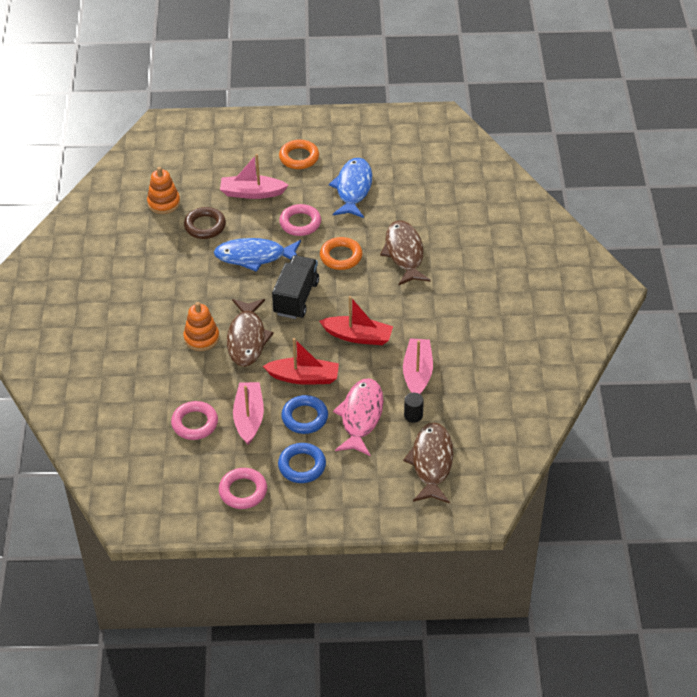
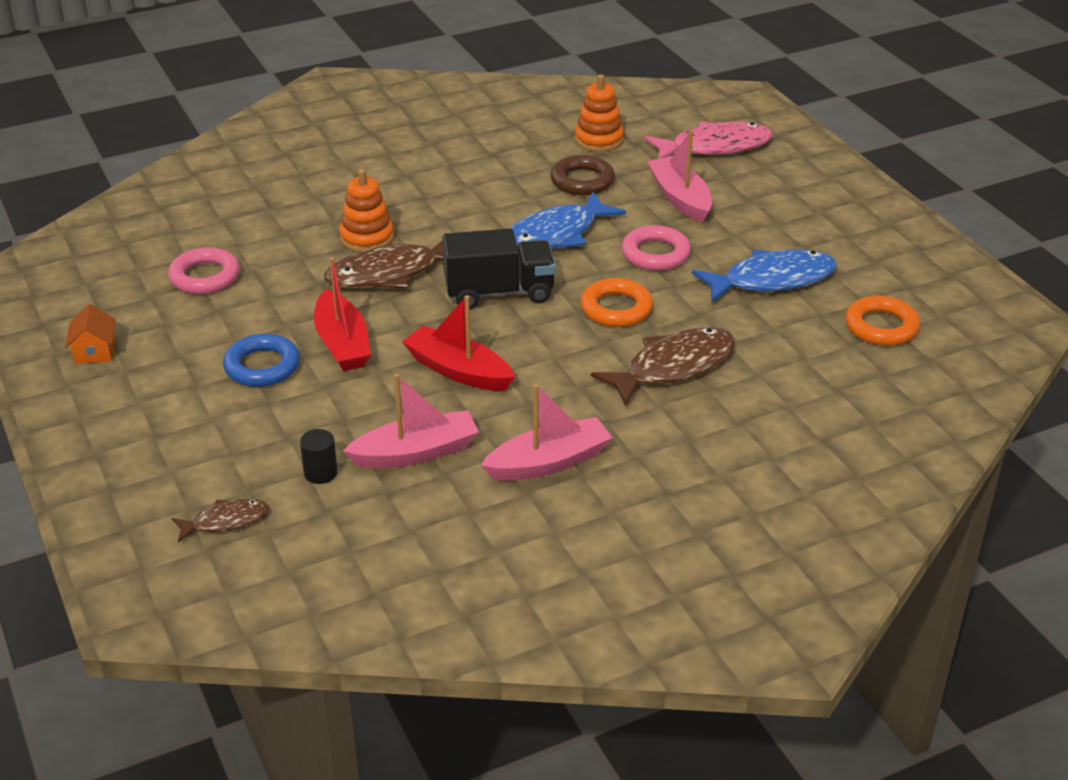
camera: 65 degrees right, 10 degrees down
blue fish [214,238,301,272] -> blue fish turned 105 degrees counterclockwise [510,191,626,249]
pink ring [219,468,267,509] -> orange house [65,304,116,364]
pink boat [233,382,264,445] -> pink boat moved to [481,384,613,481]
blue ring [278,443,326,483] -> none
orange ring [279,140,319,169] -> orange ring moved to [845,295,920,346]
red boat [319,296,393,345] -> red boat turned 135 degrees clockwise [402,295,515,391]
pink fish [333,378,384,456] -> pink fish moved to [644,122,773,159]
brown fish [403,423,454,503] -> brown fish [171,499,269,543], size x0.54

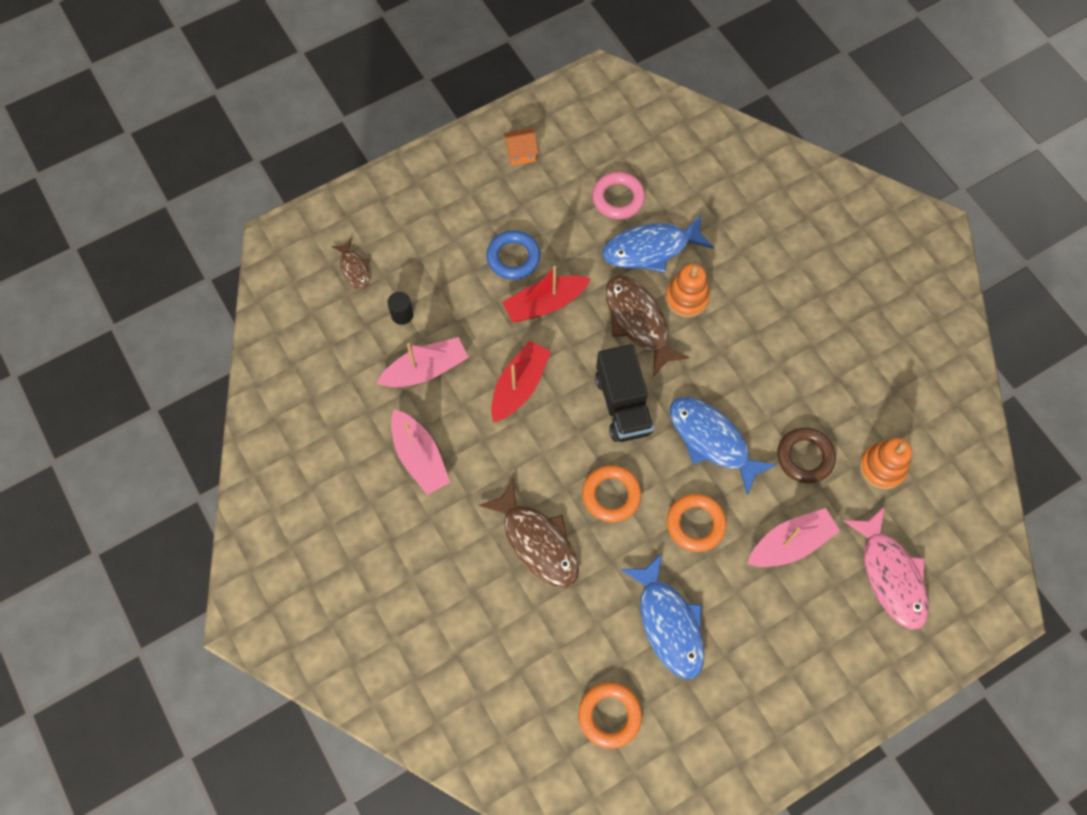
camera: 85 degrees right, 30 degrees up
pink boat [343,374,479,468] -> pink boat turned 90 degrees counterclockwise [376,337,468,387]
pink ring [622,225,691,271] -> orange ring [667,494,727,552]
none -> blue fish [602,214,714,273]

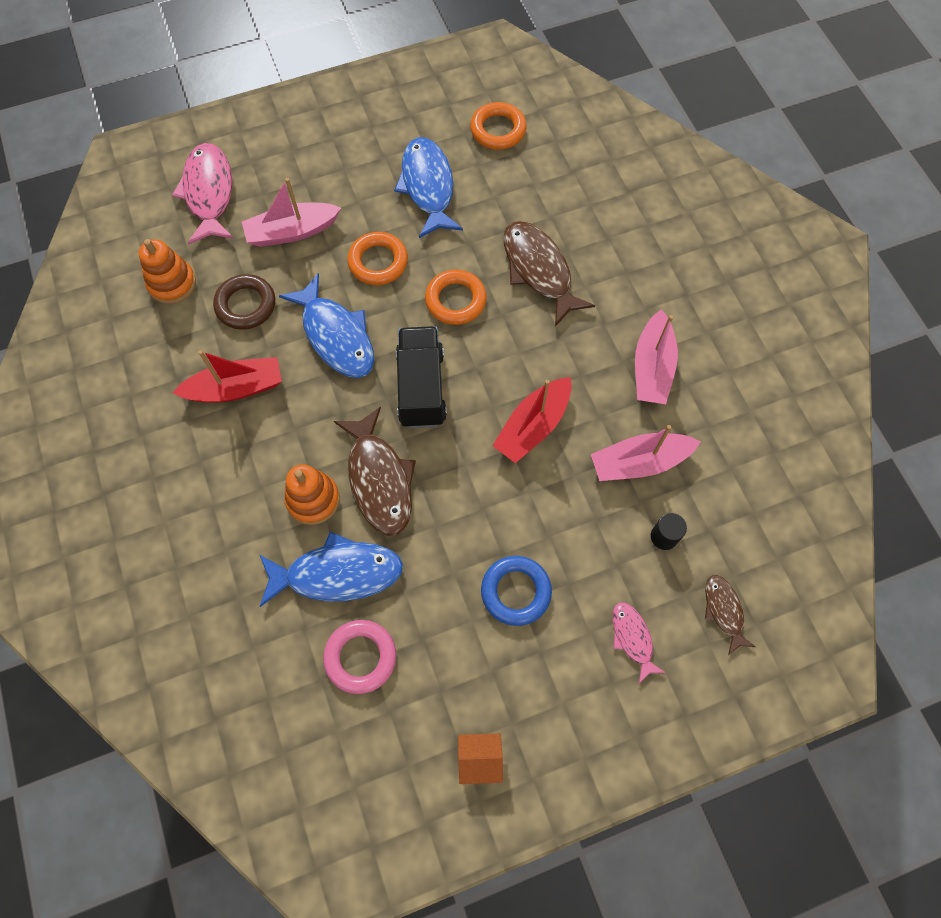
camera: 170 degrees left, 0 degrees up
pink boat [391,409,450,495] -> pink boat turned 150 degrees counterclockwise [635,309,678,404]
red boat [502,266,591,322] -> red boat moved to [172,350,282,403]
none -> pink fish [612,602,666,683]

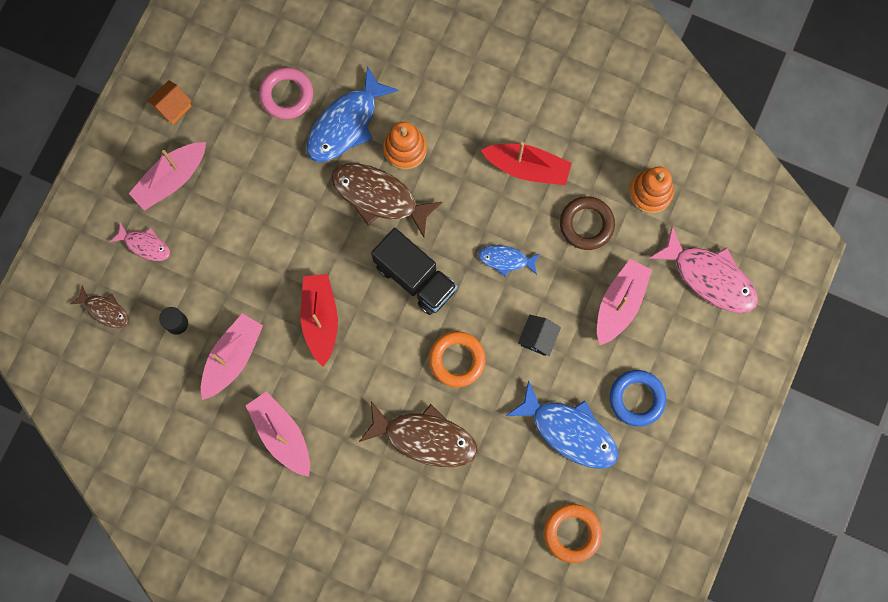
camera: 135 degrees right, 10 degrees up
red boat [172,350,282,403] -> red boat turned 105 degrees counterclockwise [481,142,572,185]
blue fish [279,273,374,378] -> blue fish [478,245,540,277], size x0.54
orange ring [347,232,408,285] -> black house [518,315,561,356]
blue ring [481,556,552,626] -> blue ring moved to [609,370,666,427]
none -> pink boat [129,142,206,211]

